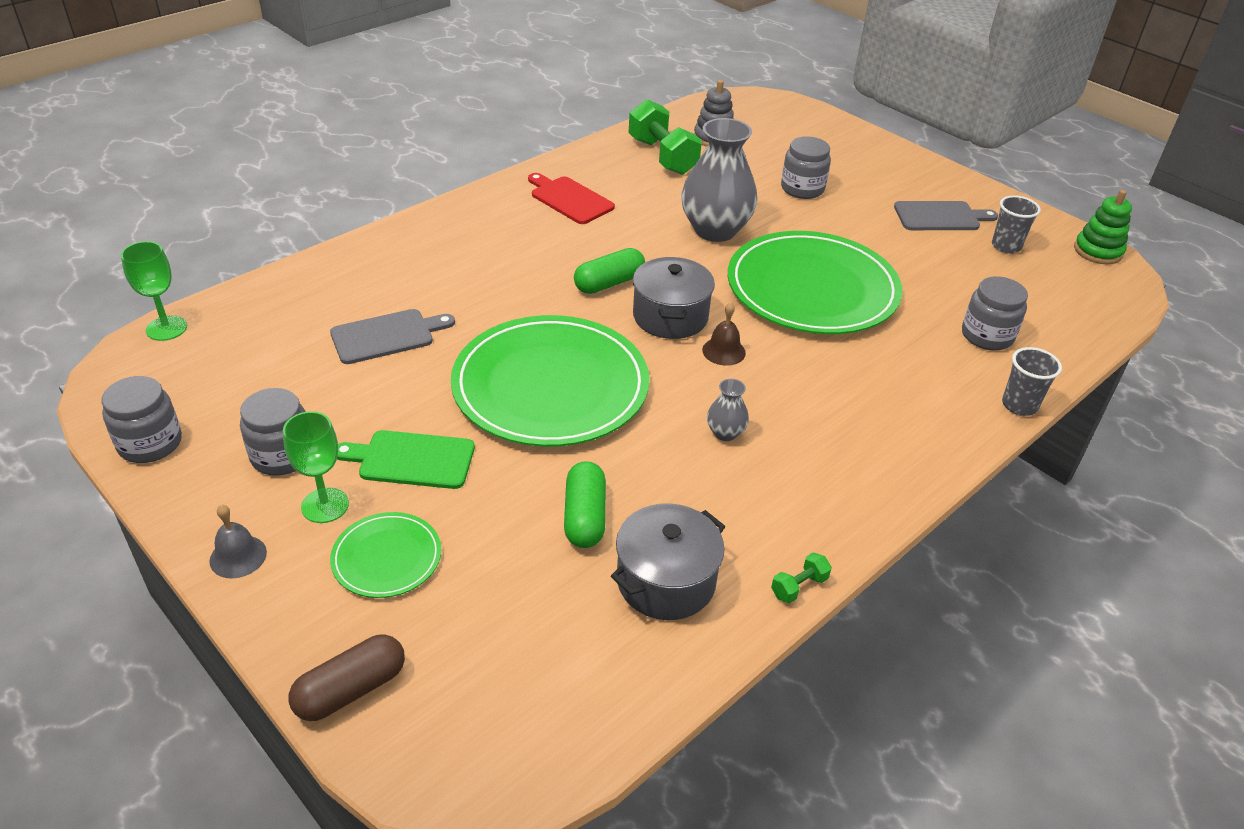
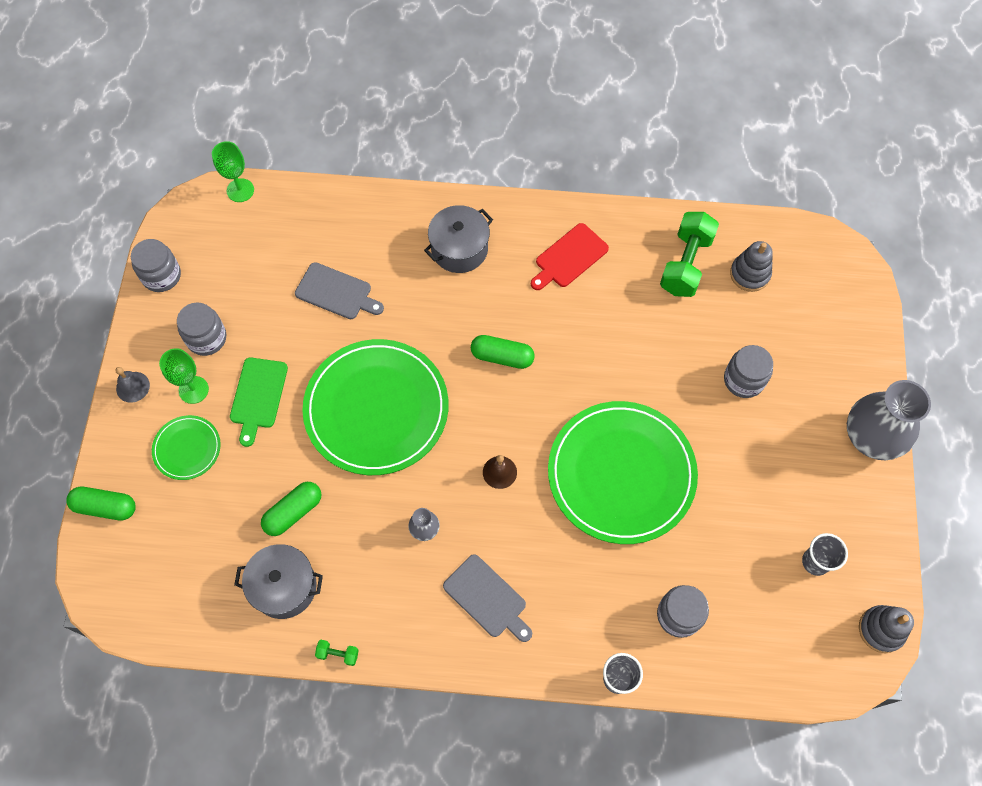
camera: 50 degrees right, 25 degrees up
brown capsule [289,634,405,721] -> green capsule [67,487,136,521]
green cutting board [337,430,475,489] -> green cutting board turned 135 degrees counterclockwise [230,357,288,447]
red cutting board [528,173,615,224] -> red cutting board turned 135 degrees counterclockwise [531,223,609,290]
grey pot [633,257,715,339] -> grey pot moved to [424,205,493,273]
grey vase [681,118,757,242] -> grey vase moved to [847,380,931,460]
grey cutting board [894,201,998,230] -> grey cutting board moved to [443,554,532,642]
green stacking toy [1074,190,1132,265] -> grey stacking toy [859,605,914,653]

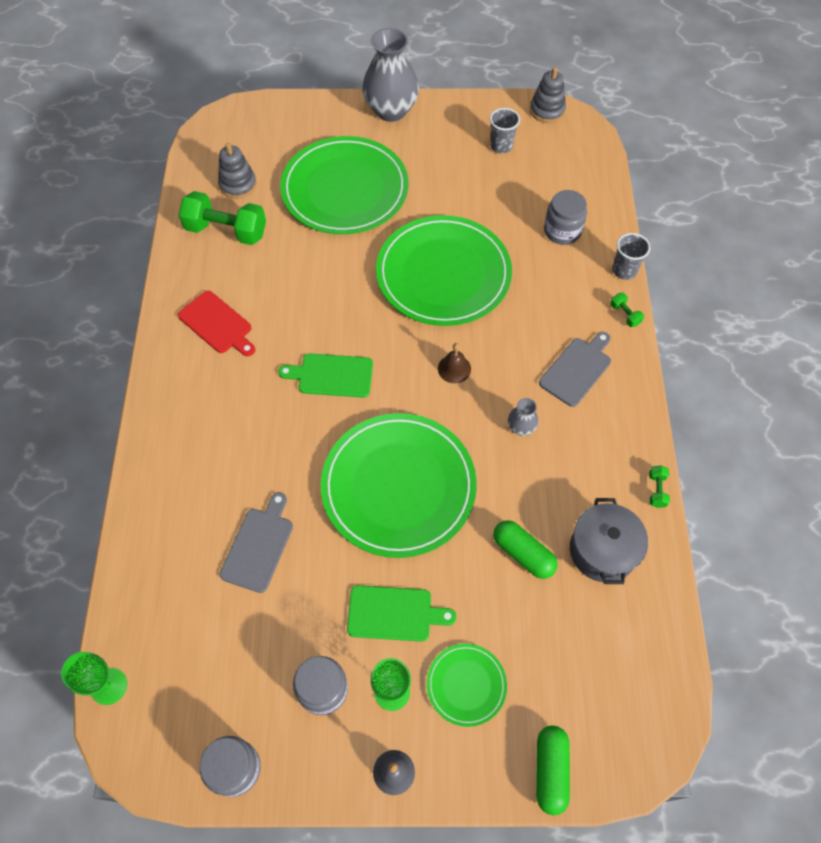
camera: 95 degrees left, 5 degrees down
grey pot [424,205,493,273] -> none
green capsule [471,335,535,369] -> green cutting board [278,354,373,398]
grey jar [724,345,773,398] -> green plate [280,136,408,234]
none -> green dumbbell [610,293,644,327]

